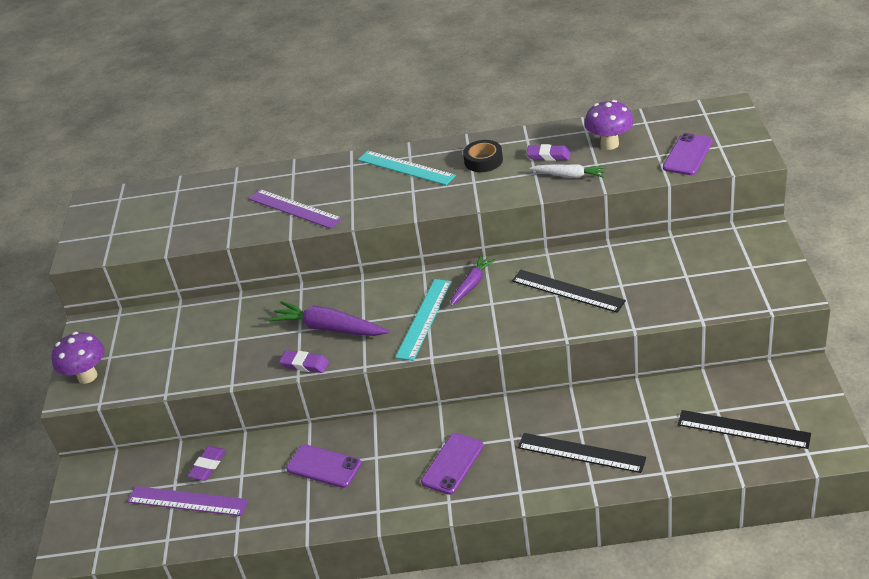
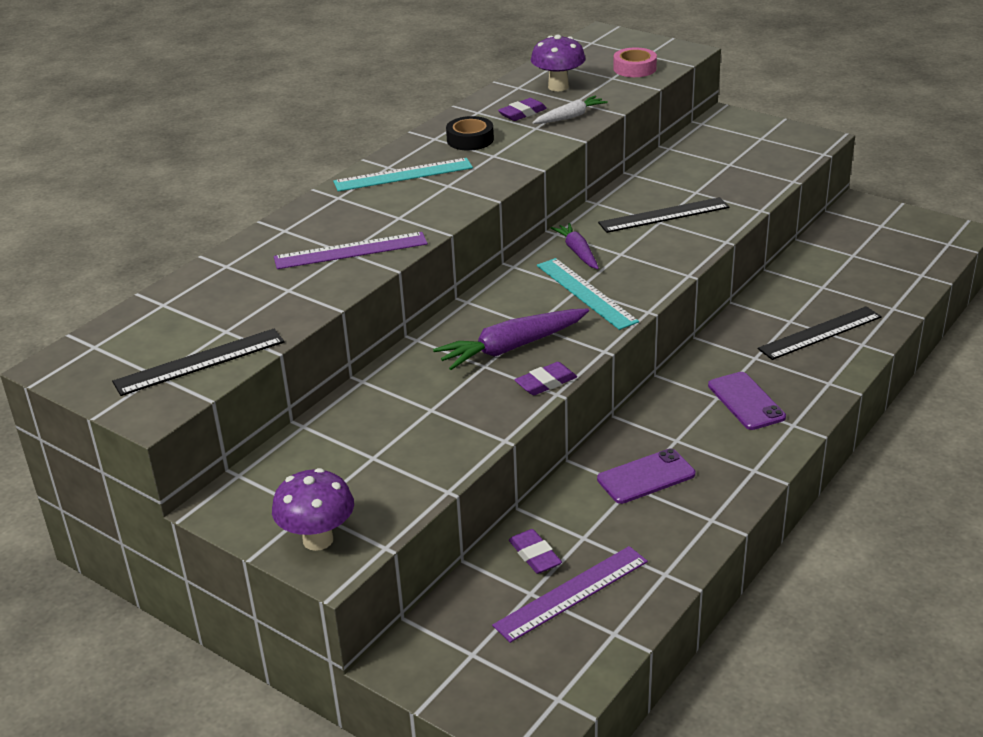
camera: 55 degrees left, 5 degrees down
purple phone [663,133,713,175] -> pink tape [613,47,657,77]
black ruler [678,410,811,449] -> black ruler moved to [112,329,284,396]

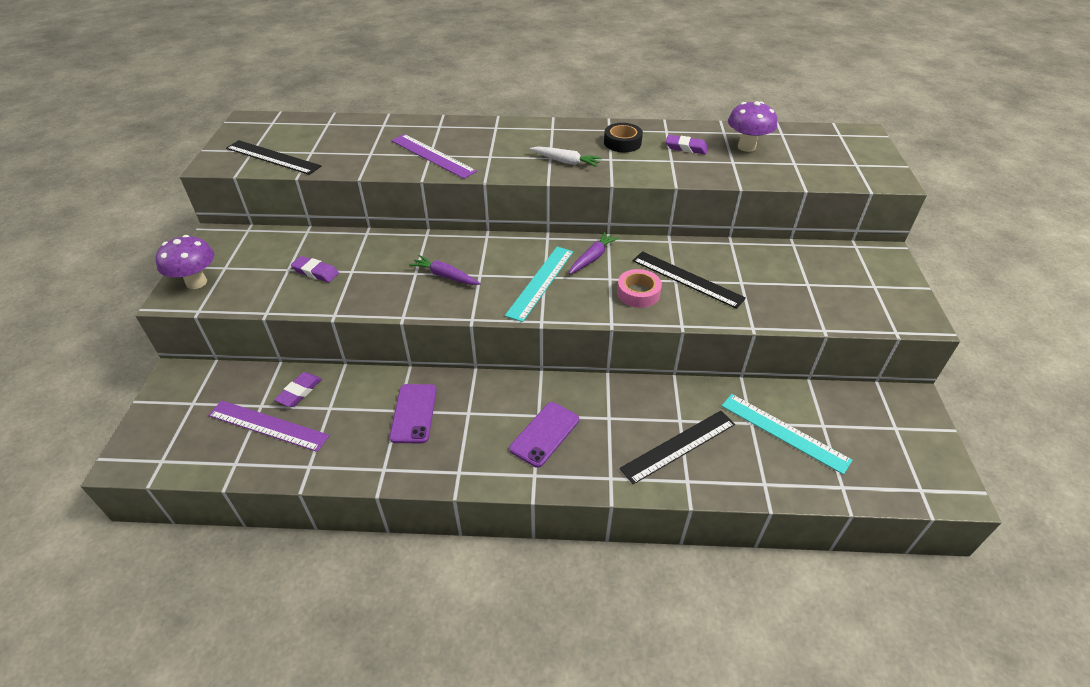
camera: 55 degrees right, 10 degrees up
turquoise ruler [333,158,473,192] -> turquoise ruler moved to [722,394,852,475]
purple carrot [433,309,589,370] -> purple carrot [409,255,481,285], size x0.62
purple eraser [515,362,577,395] -> purple eraser moved to [291,256,339,282]
white carrot [532,96,608,124] -> white carrot moved to [529,147,602,167]
purple phone [597,448,695,504] -> purple phone turned 60 degrees clockwise [389,384,437,443]
pink tape [613,47,657,77] -> pink tape moved to [617,269,662,308]
black ruler [758,306,882,360] -> black ruler turned 60 degrees counterclockwise [619,411,735,484]

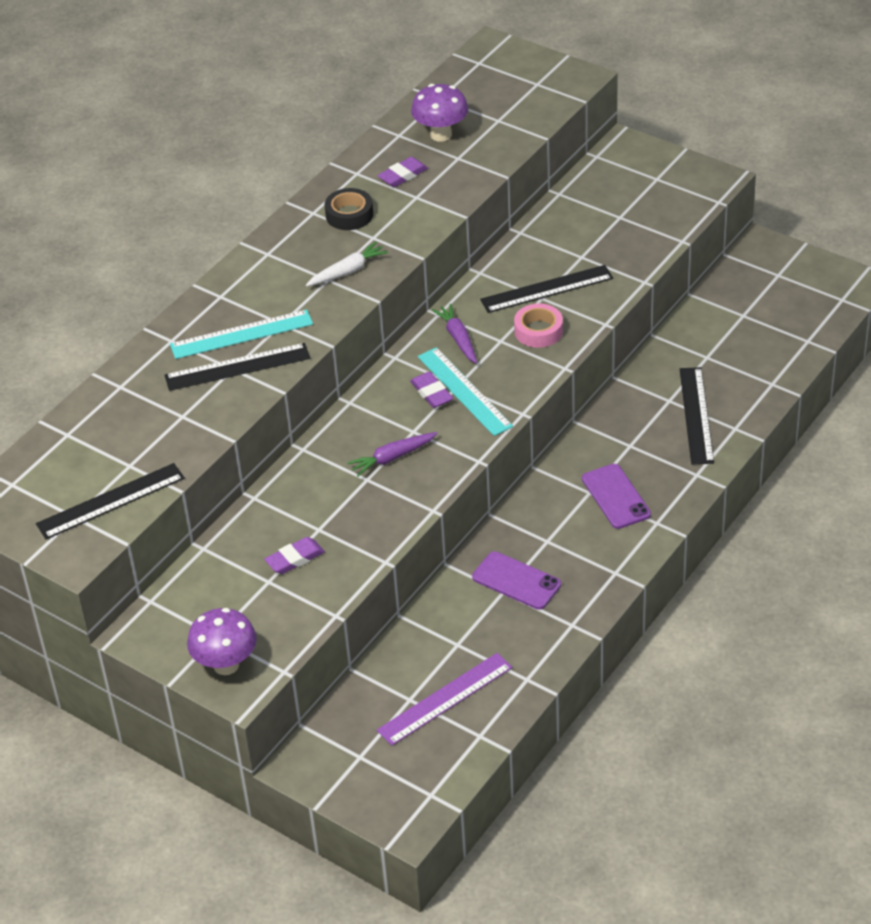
camera: 55 degrees left, 0 degrees up
purple eraser [274,372,322,407] -> purple eraser moved to [410,372,453,408]
purple ruler [391,134,477,179] -> black ruler [165,343,310,391]
turquoise ruler [722,394,852,475] -> turquoise ruler moved to [170,309,313,359]

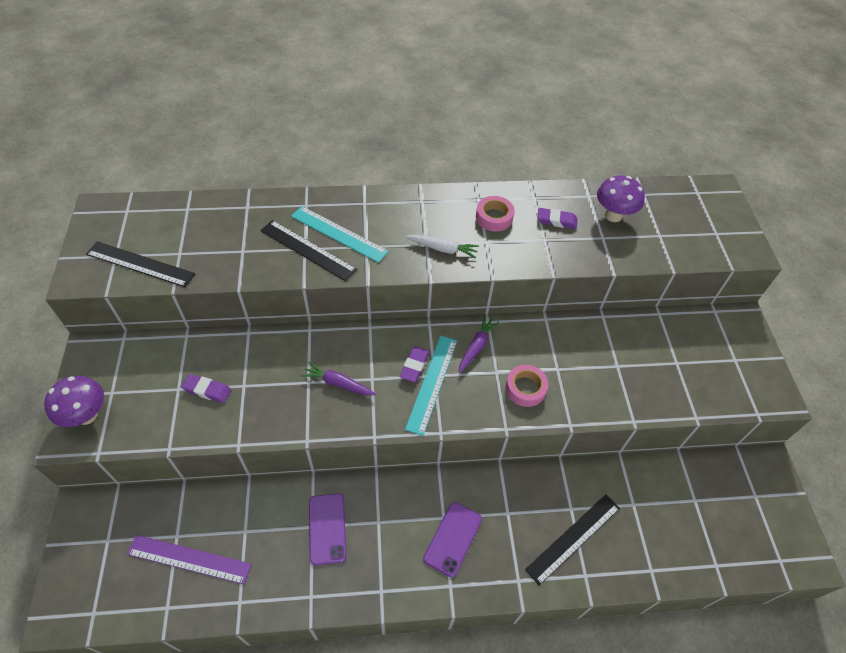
camera: 45 degrees right, 10 degrees up
black tape [324,188,373,230] -> pink tape [476,196,515,232]
black ruler [480,265,613,313] -> none

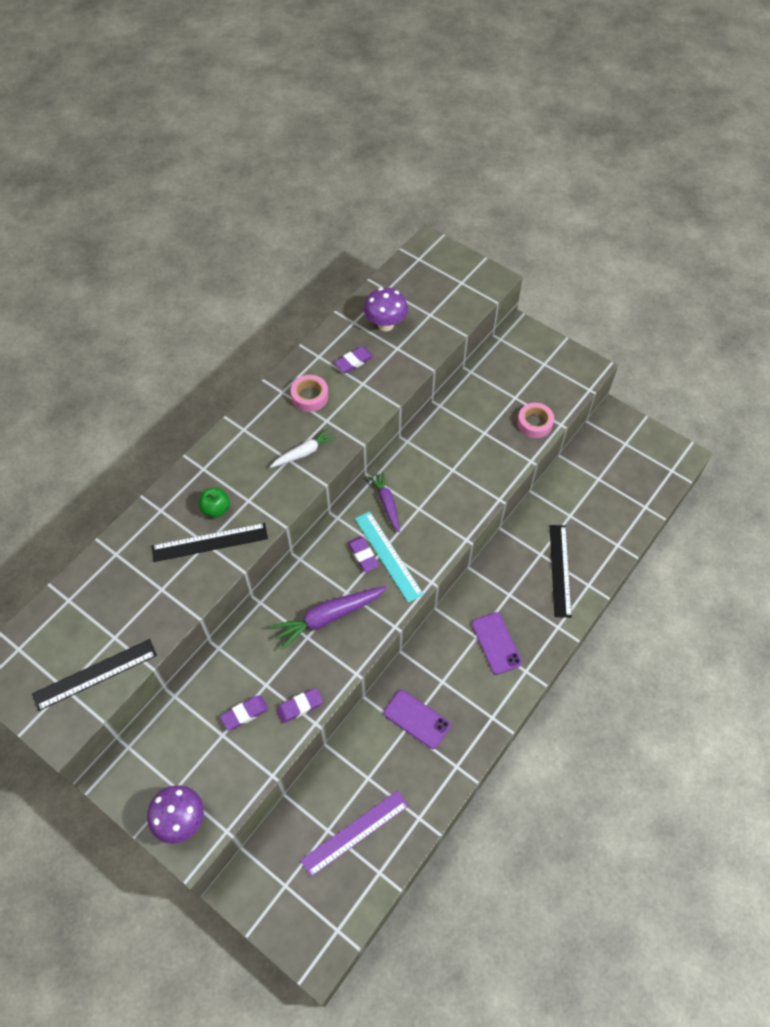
camera: 45 degrees left, 5 degrees up
turquoise ruler [291,206,389,263] -> green apple [199,487,230,518]
purple carrot [301,362,376,395] -> purple carrot [270,586,387,650], size x1.62
pink tape [506,365,548,407] -> pink tape moved to [517,403,554,438]
none -> purple eraser [276,688,323,723]

